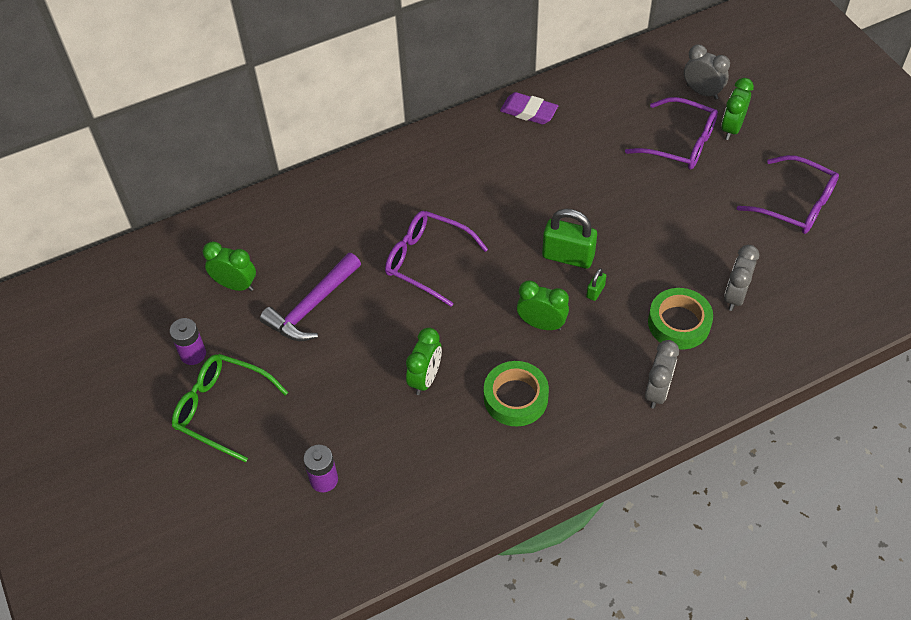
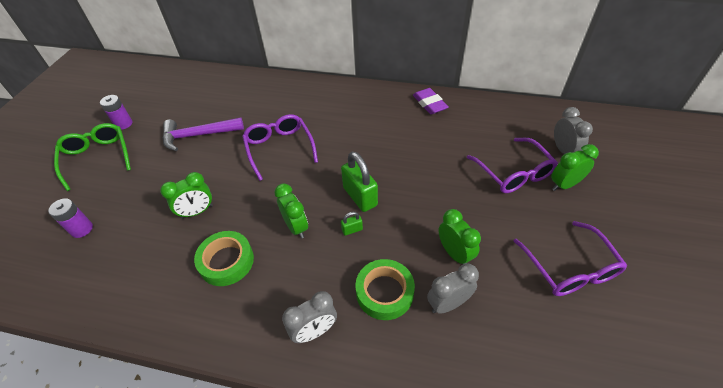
camera: 40 degrees right, 5 degrees down
green clock [203,241,256,291] -> green clock moved to [438,209,481,264]

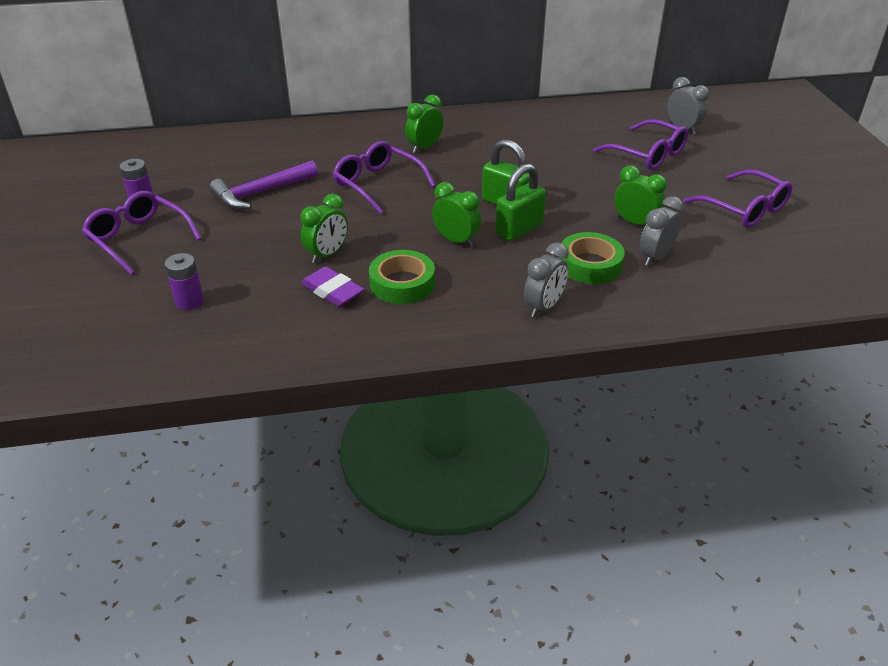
camera: 25 degrees left, 10 degrees down
green glasses [54,123,131,191] -> purple glasses [82,191,201,275]
green padlock [341,212,363,236] -> green padlock [495,164,546,241], size x2.15
purple eraser [413,88,449,114] -> purple eraser moved to [301,266,364,307]
green clock [551,144,599,191] -> green clock moved to [405,95,443,153]

